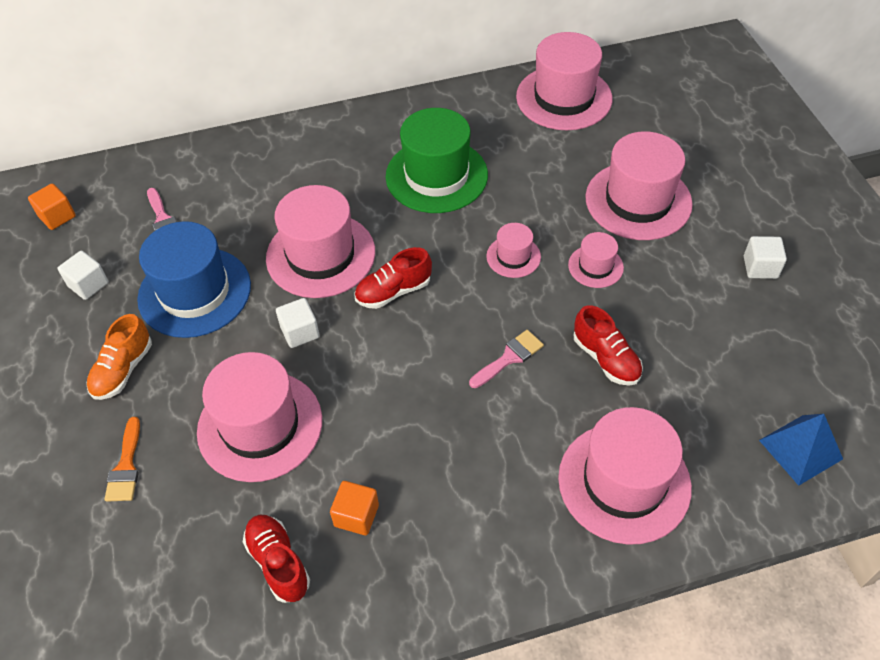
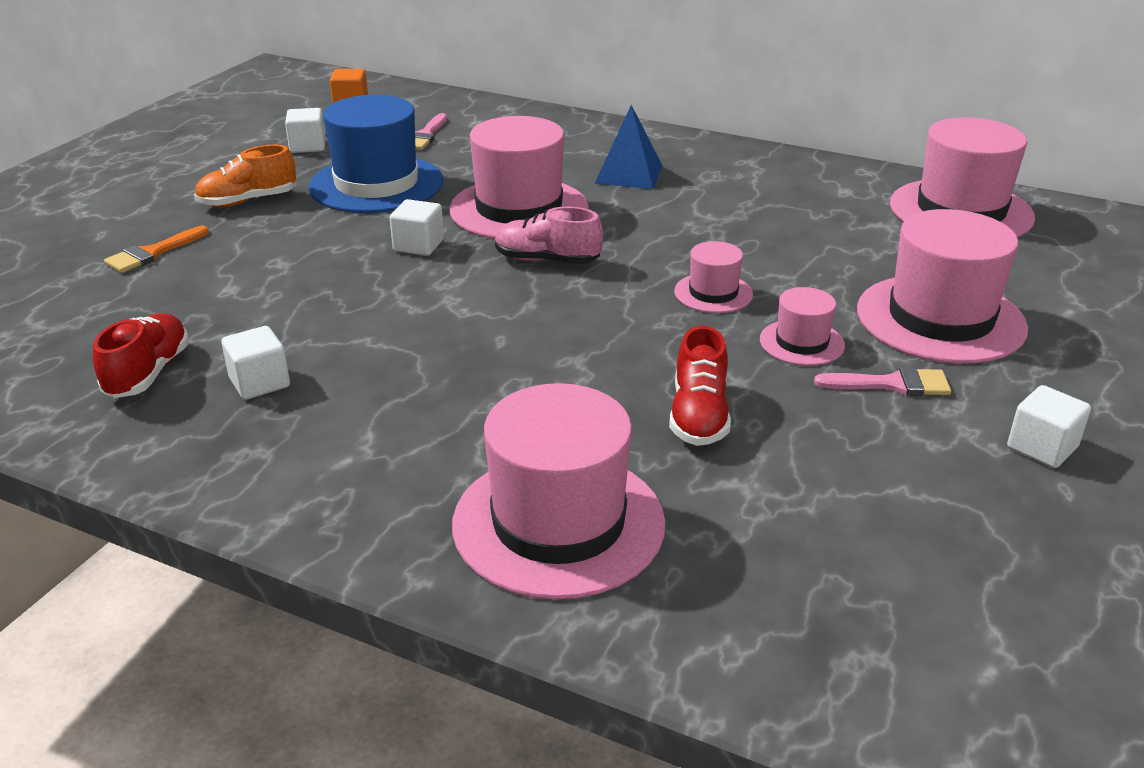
camera: 40 degrees right, 20 degrees down
pink hat [197,352,322,482] -> none
orange cube [330,481,379,535] -> white cube [221,326,290,400]
red shoe [355,247,432,309] -> pink shoe [495,207,603,264]
green hat [385,108,488,213] -> none
pink brush [469,330,544,388] -> pink brush moved to [814,367,951,396]
blue pyramid [759,414,843,486] -> blue pyramid moved to [595,105,662,189]

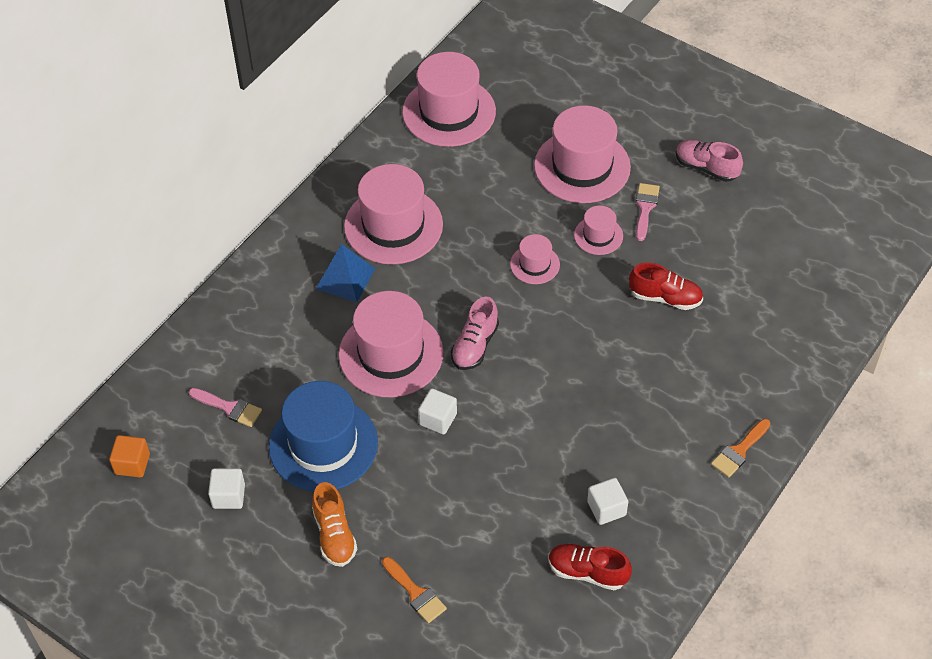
camera: 80 degrees left, 20 degrees up
pink hat [452,383,666,600] -> pink hat moved to [344,164,443,264]
white cube [1007,385,1091,468] -> pink shoe [676,140,743,182]
none -> orange brush [711,419,770,477]

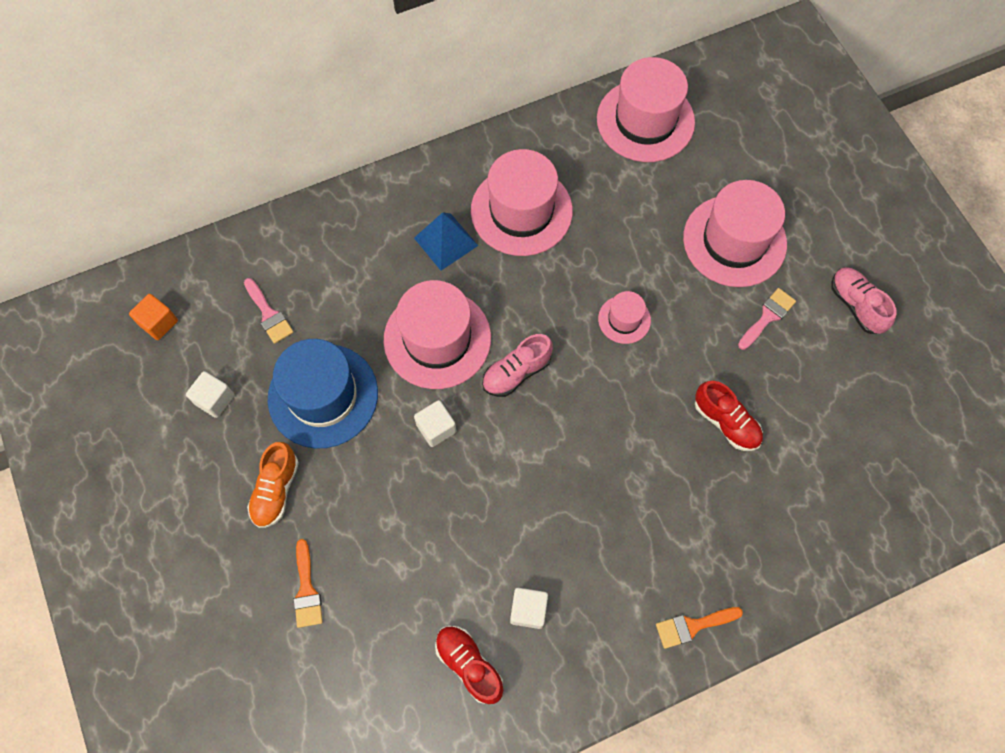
camera: 30 degrees right, 15 degrees up
pink hat [574,205,623,255] -> none

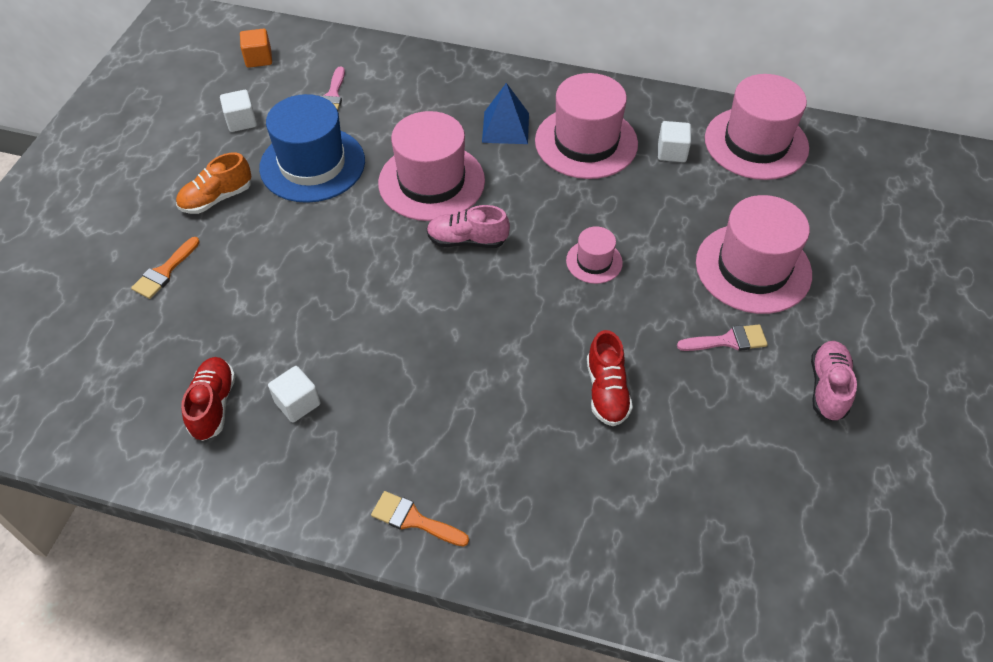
camera: 40 degrees right, 15 degrees down
white cube [414,400,456,447] -> white cube moved to [658,121,691,162]

